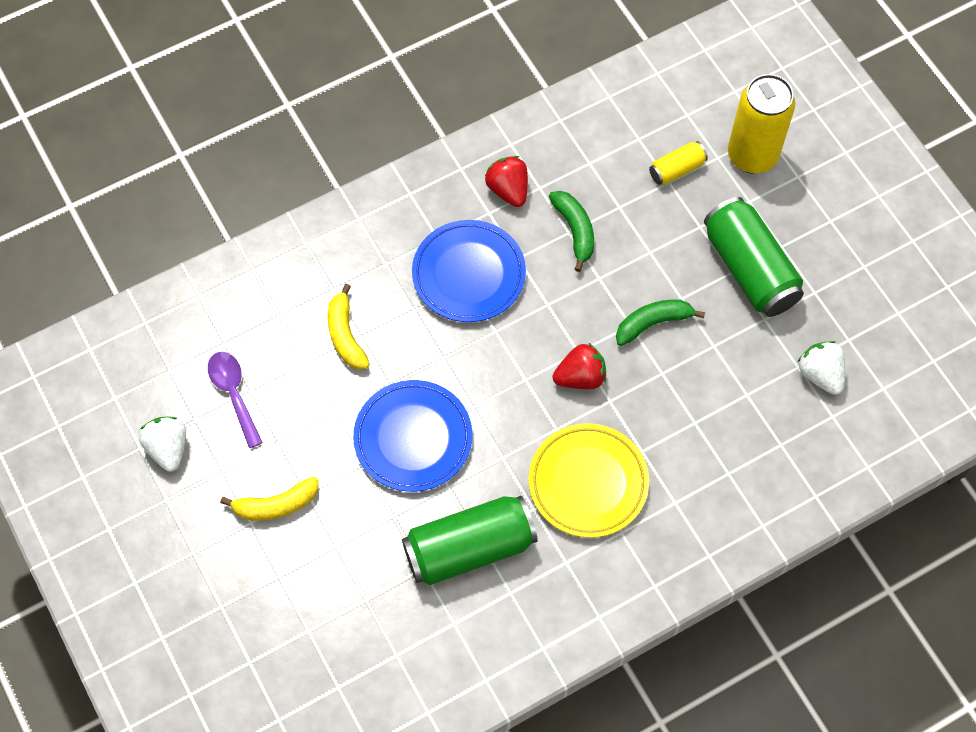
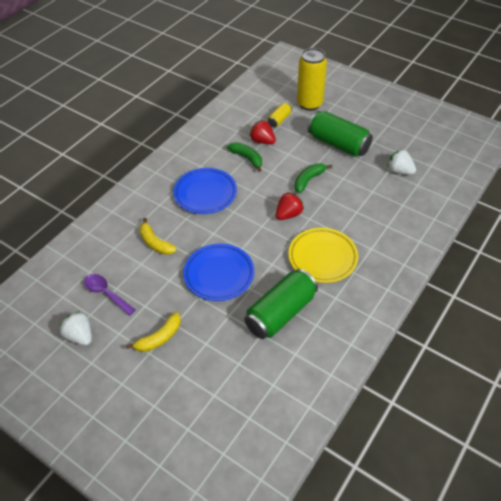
camera: 25 degrees left, 15 degrees down
red strawberry [485,156,528,207] -> red strawberry moved to [249,120,276,144]

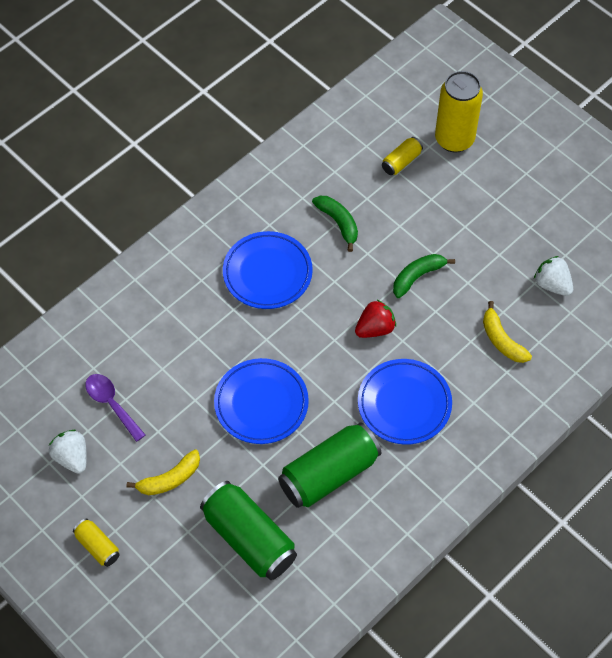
camera: 10 degrees right, 10 degrees up
yellow banana [140,218,177,255] -> yellow banana moved to [483,301,532,363]
red strawberry [249,120,276,144] -> none
yellow plate [288,228,358,283] -> blue plate [358,359,452,445]
green can [308,111,373,157] -> green can moved to [200,481,297,580]
none -> yellow can [73,518,120,567]

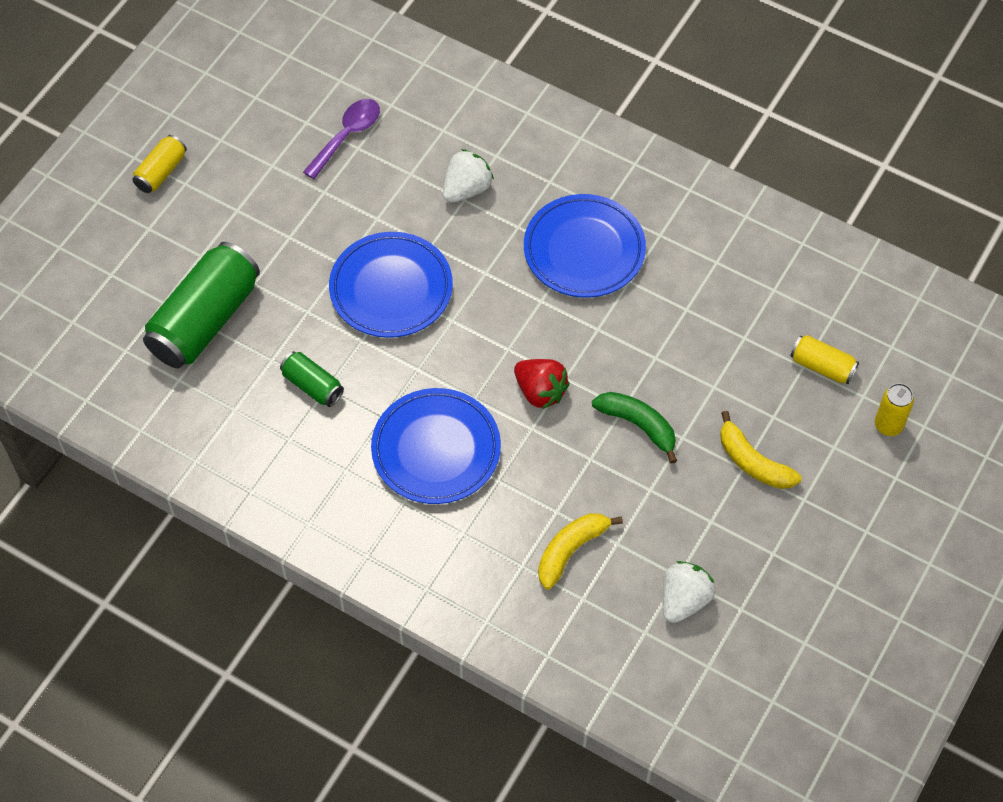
camera: 75 degrees right, 0 degrees up
white strawberry [49,430,87,474] -> white strawberry moved to [443,149,494,203]
yellow banana [127,449,200,495] -> yellow banana moved to [720,411,802,489]
green can [278,422,382,508] -> green can [280,351,344,407], size x0.49
green banana [312,196,358,252] -> none
yellow can [435,71,483,153] -> yellow can [875,383,914,436], size x0.49

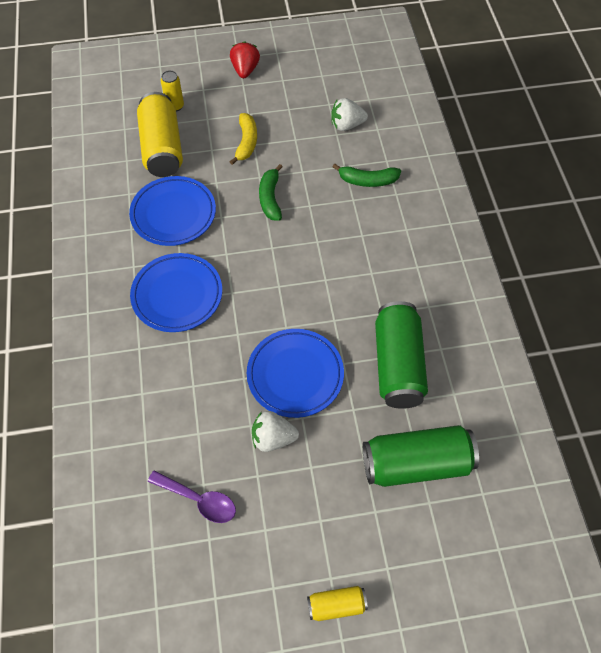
camera: 130 degrees left, 0 degrees up
green can [280,351,344,407] -> green can [375,301,428,409], size x2.04
purple spoon [303,99,380,179] -> purple spoon turned 150 degrees counterclockwise [148,470,236,523]
blue plate [371,388,501,504] -> blue plate moved to [129,176,216,246]
white strawberry [443,149,494,203] -> white strawberry moved to [252,411,299,452]
red strawberry [514,359,570,409] -> red strawberry moved to [230,41,260,78]
yellow banana [538,513,623,589] -> green banana [333,164,401,187]
yellow can [790,335,859,384] -> yellow can [137,92,183,177], size x2.04

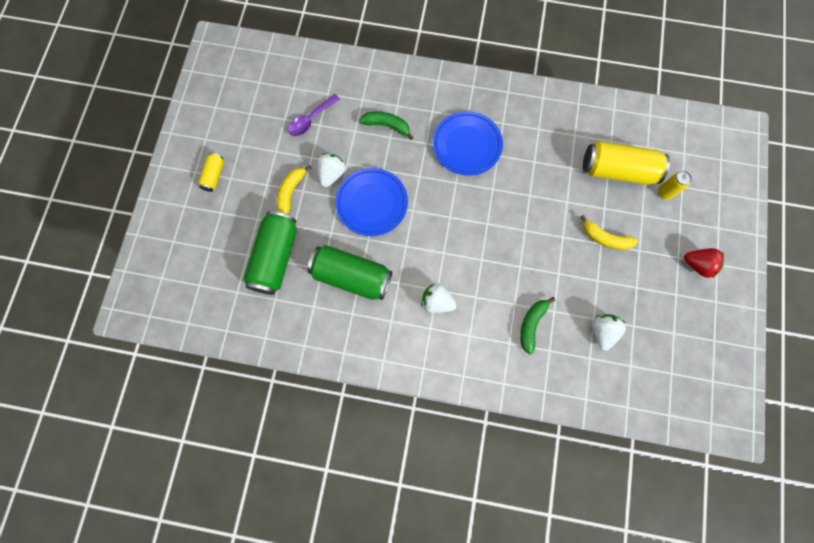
camera: 110 degrees right, 15 degrees up
blue plate [129,176,216,246] -> none
green banana [259,164,283,221] -> green banana moved to [359,111,414,140]
none -> yellow banana [277,165,311,215]
none -> white strawberry [421,283,457,313]

